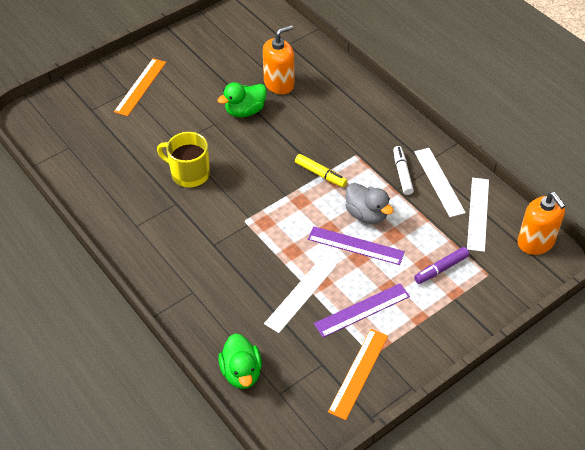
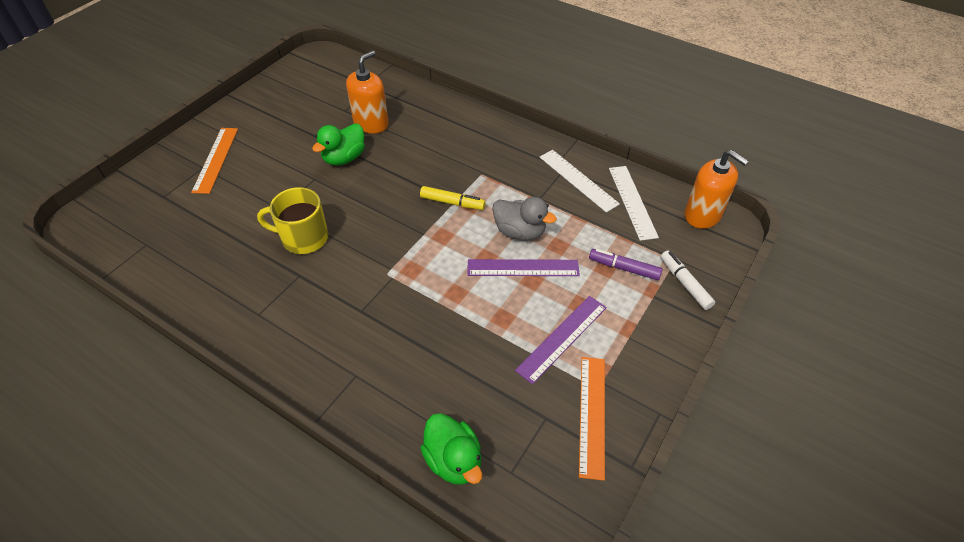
camera: 20 degrees left, 0 degrees up
white ruler [264,257,337,333] -> none
white marker [393,146,414,195] -> white marker moved to [661,250,715,310]
purple marker [414,247,469,284] -> purple marker turned 75 degrees clockwise [589,249,663,280]

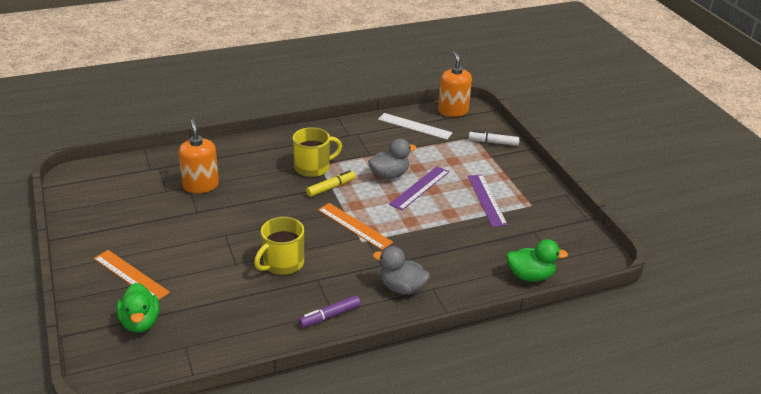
camera: 55 degrees left, 15 degrees down
green duck [312,124,365,166] -> green duck moved to [116,283,159,333]
white ruler [540,150,620,213] -> none
orange ruler [579,357,605,481] -> orange ruler moved to [318,203,393,250]
purple marker [589,249,663,280] -> purple marker moved to [299,295,361,328]
orange soap dispenser [685,150,749,229] -> orange soap dispenser turned 90 degrees counterclockwise [438,51,472,117]
none -> yellow mug [293,127,342,177]
none -> grey duck [373,246,430,295]

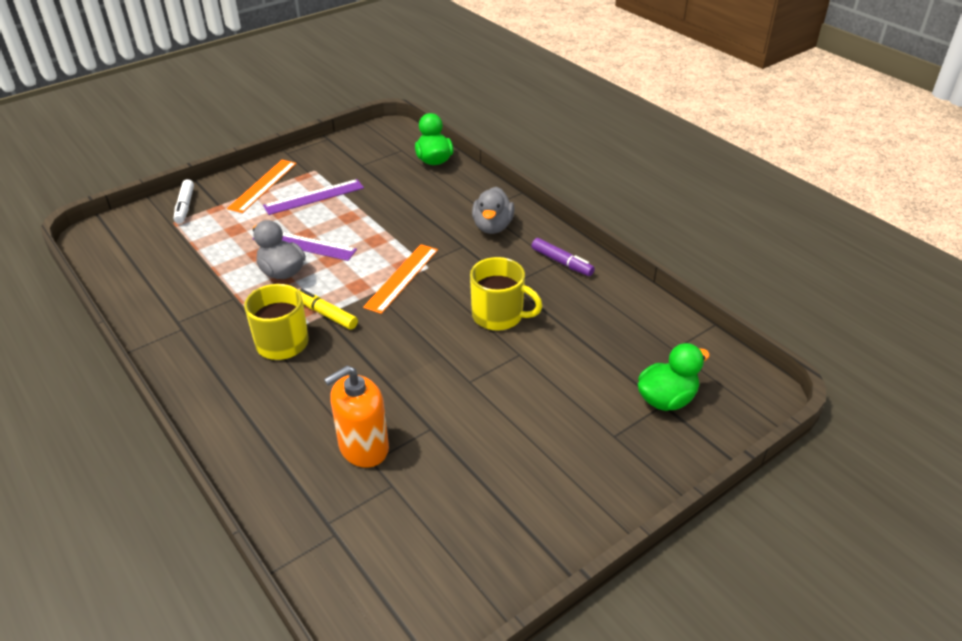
camera: 105 degrees left, 5 degrees up
orange ruler [94,250,170,300] -> orange ruler moved to [227,160,297,213]
white ruler [378,113,453,140] -> none
orange soap dispenser [438,51,472,117] -> none

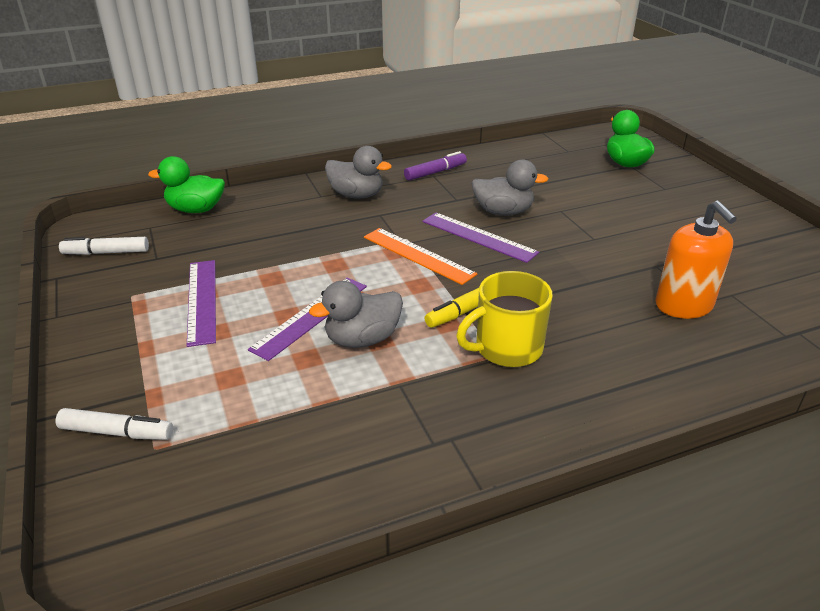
camera: 75 degrees left, 5 degrees down
orange ruler [227,160,297,213] -> none
yellow mug [470,257,543,331] -> grey duck [471,160,548,216]
none -> white marker [59,237,149,255]
none -> purple ruler [422,212,539,263]

